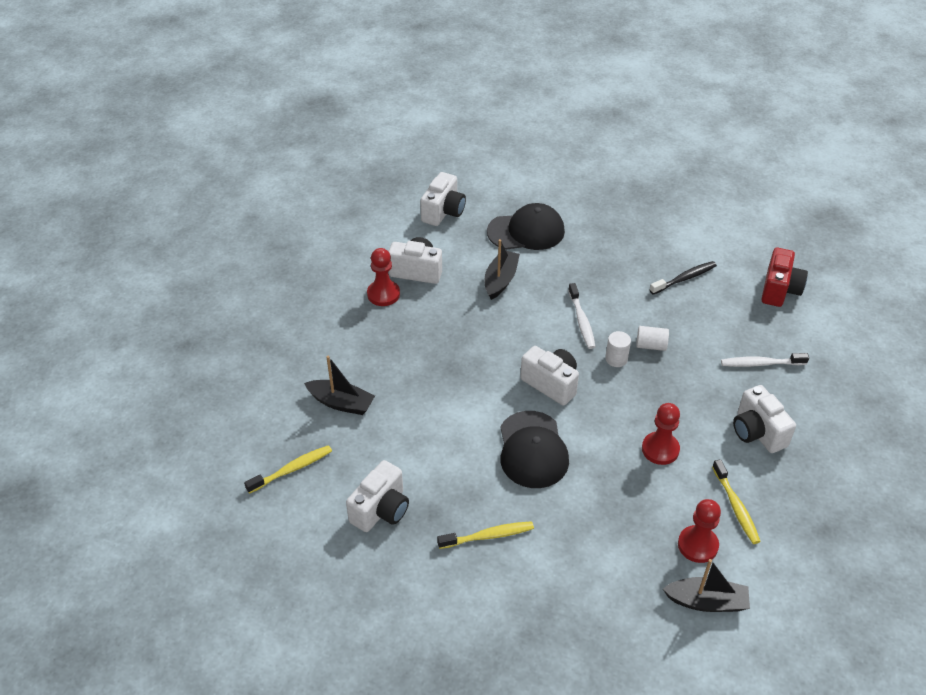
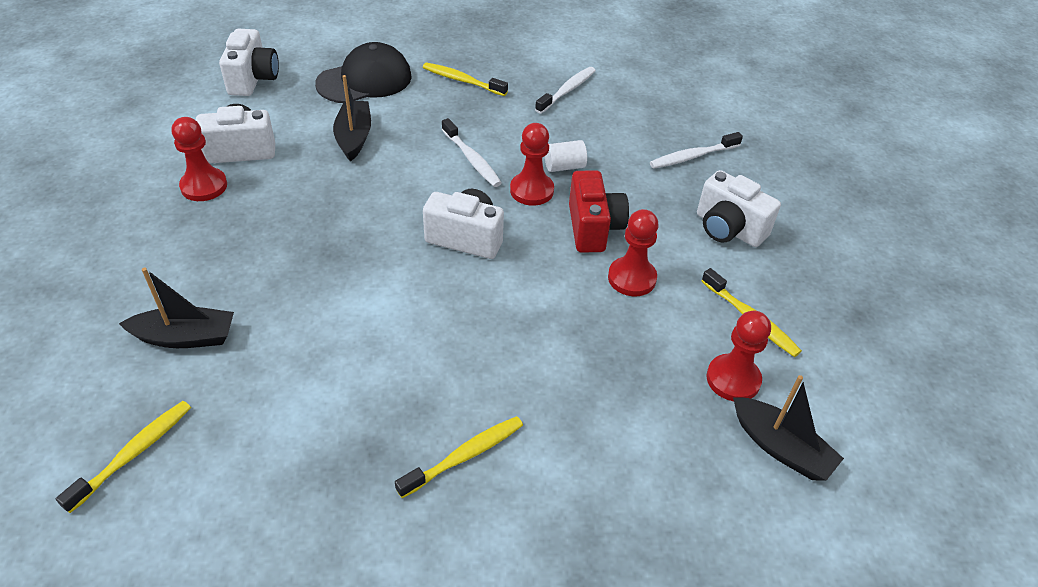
camera: 25 degrees left, 0 degrees up
white camera [346,460,409,532] -> none
black cap [500,411,569,488] -> none
white cylinder [605,331,631,367] -> red pawn [510,123,554,206]
black toothbrush [650,261,717,295] -> white toothbrush [535,67,596,114]
black boat [663,559,750,612] -> black boat turned 60 degrees clockwise [733,375,844,480]
red camera [761,248,808,307] -> red camera moved to [569,170,629,253]
none -> yellow toothbrush [423,63,508,96]

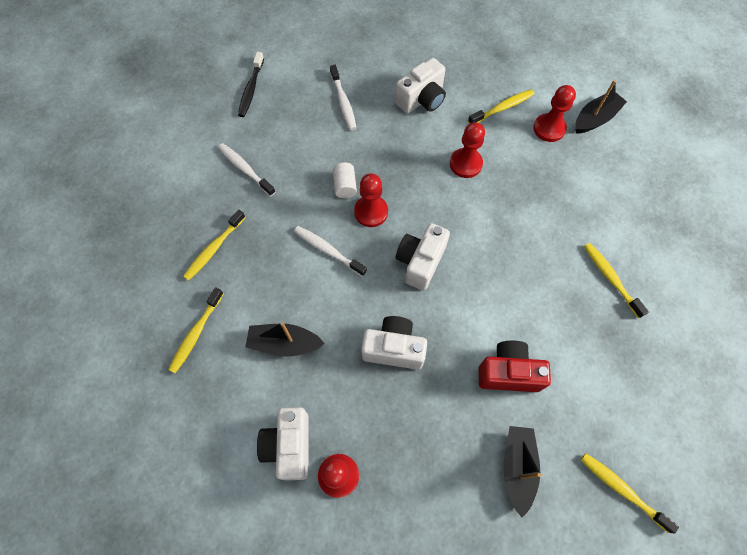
camera: 80 degrees left, 20 degrees up
white camera [219,29,279,96] -> white camera moved to [361,316,427,370]
black cap [315,42,412,103] -> yellow toothbrush [168,287,224,373]
white toothbrush [442,118,502,187] -> white toothbrush turned 120 degrees counterclockwise [294,226,367,277]
red camera [569,170,629,253] -> red camera moved to [479,341,551,392]
none -> black toothbrush [238,52,264,117]

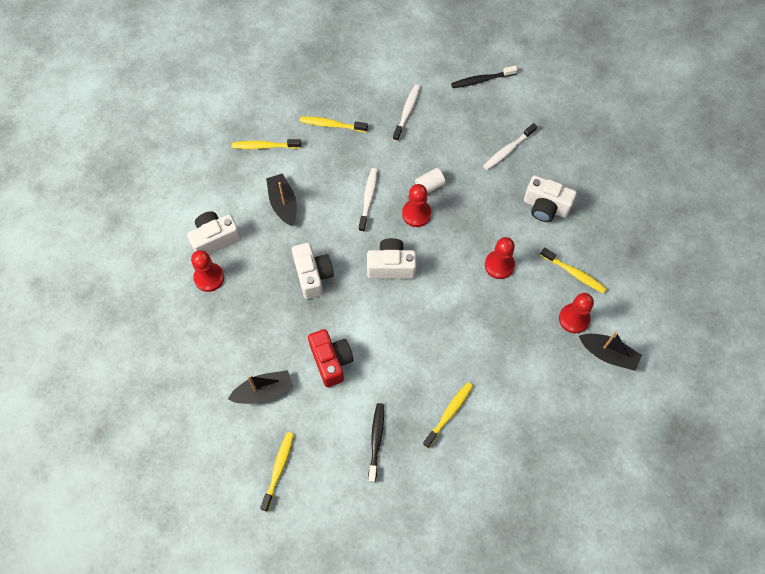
camera: 65 degrees right, 0 degrees up
none -> black toothbrush [368,403,384,483]

